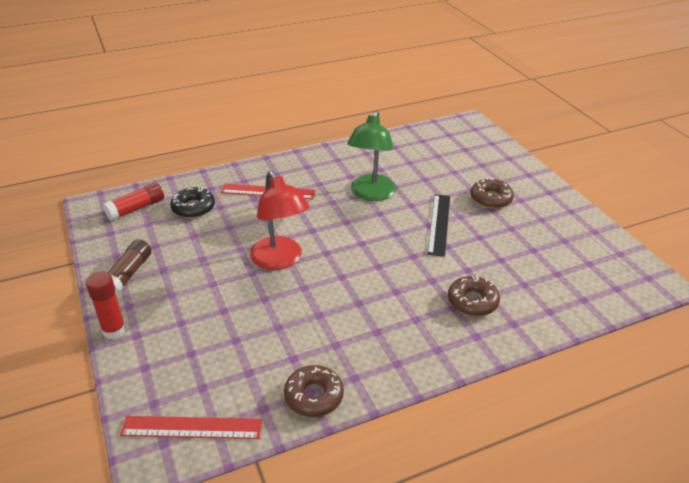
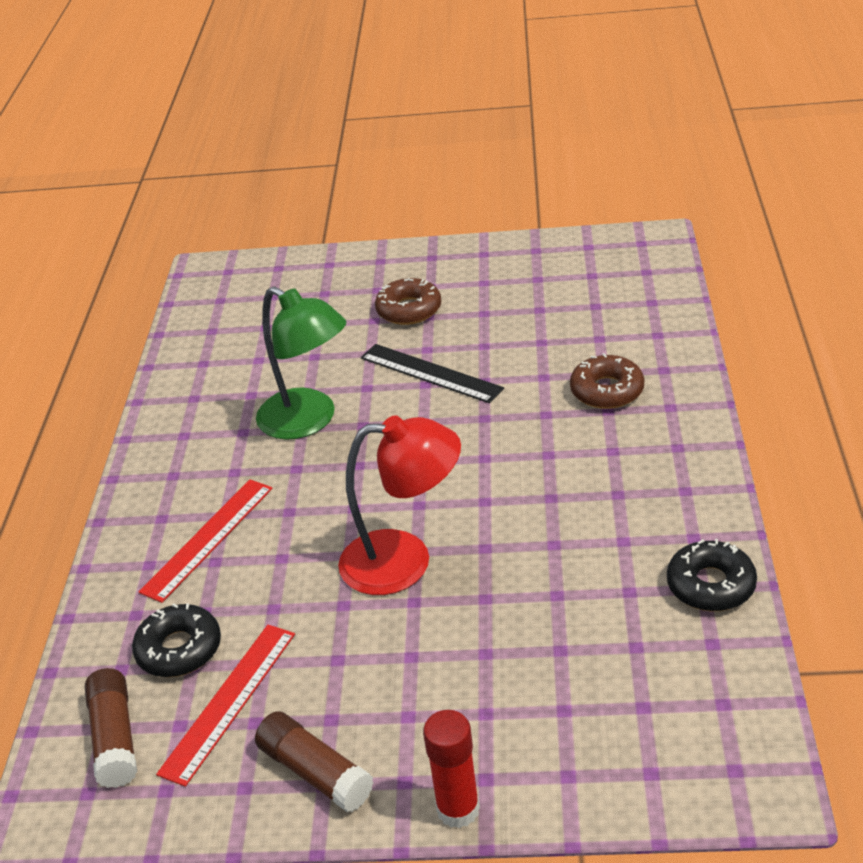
camera: 60 degrees left, 0 degrees up
red glue stick [103,182,164,221] -> brown glue stick [85,668,137,788]
red ruler [120,416,262,439] -> red ruler moved to [156,625,295,787]
brown donut [284,365,344,417] -> black donut [667,539,757,611]

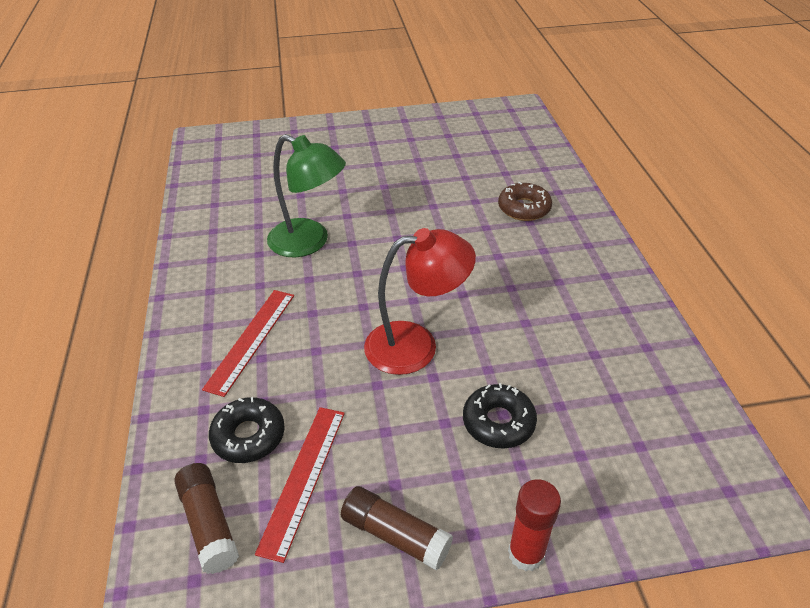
camera: 15 degrees left, 5 degrees up
black ruler [361,344,504,403] -> none
brown donut [375,278,441,325] -> none
black donut [667,539,757,611] -> black donut moved to [463,383,537,448]

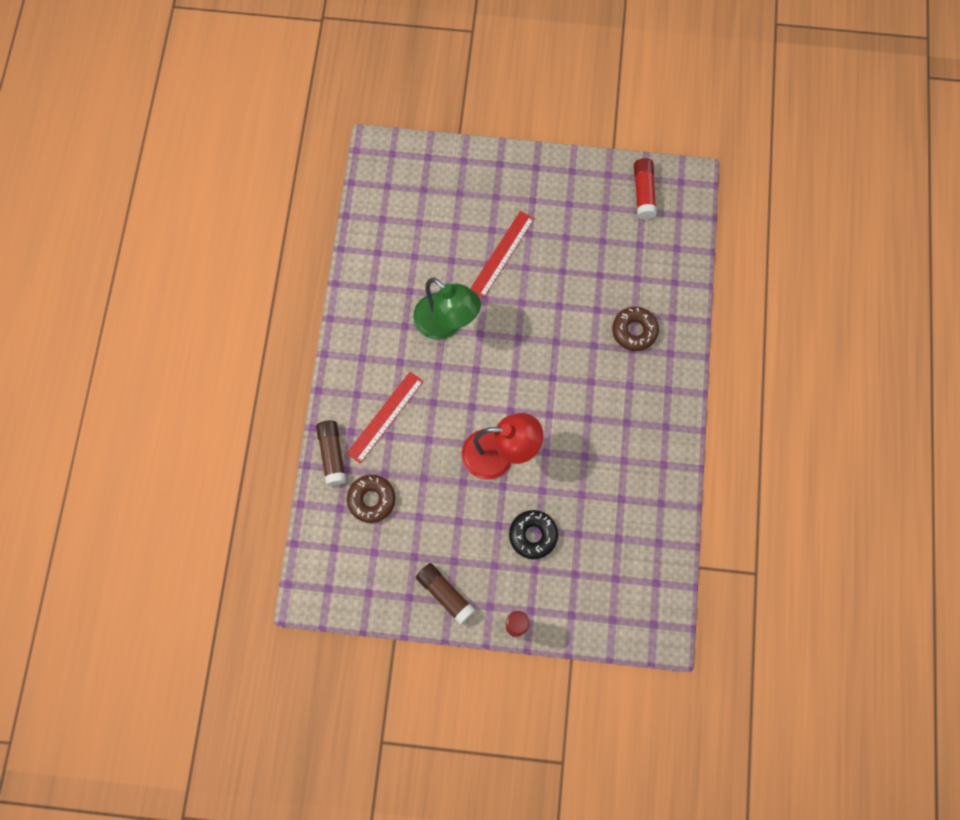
camera: 15 degrees right, 30 degrees up
brown glue stick [174,463,239,574] -> brown glue stick moved to [316,420,346,486]
black donut [209,397,285,463] -> brown donut [347,475,395,523]
red ruler [255,407,345,563] -> red ruler moved to [470,211,534,298]
none -> red glue stick [634,158,657,219]

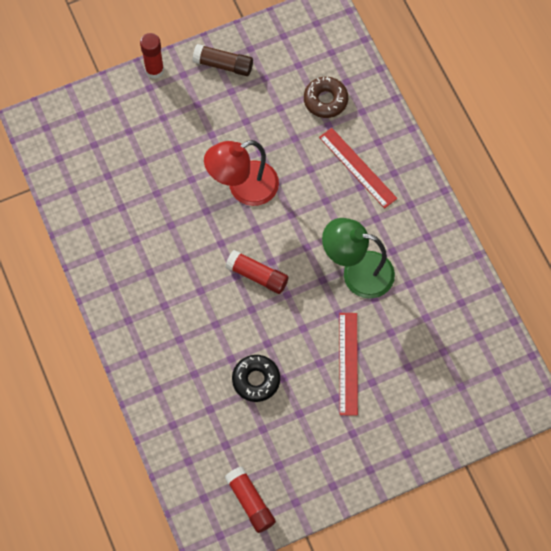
camera: 150 degrees right, 5 degrees down
brown glue stick [316,420,346,486] -> none
red ruler [346,372,424,464] -> red ruler turned 45 degrees counterclockwise [319,128,397,208]
black donut [509,510,558,559] -> black donut moved to [232,355,280,402]
brown donut [612,307,659,351] -> none
none -> red glue stick [225,250,288,294]

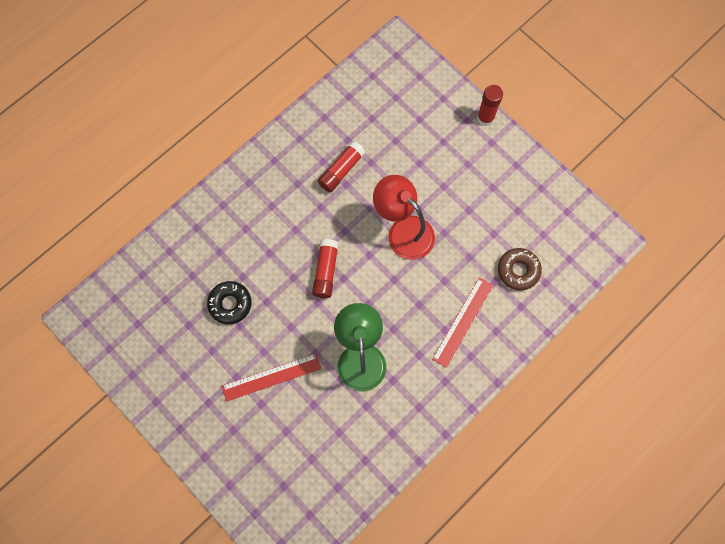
camera: 70 degrees right, 5 degrees up
brown glue stick [192,44,253,76] -> none
red glue stick [225,466,276,533] -> red glue stick moved to [318,141,366,192]

